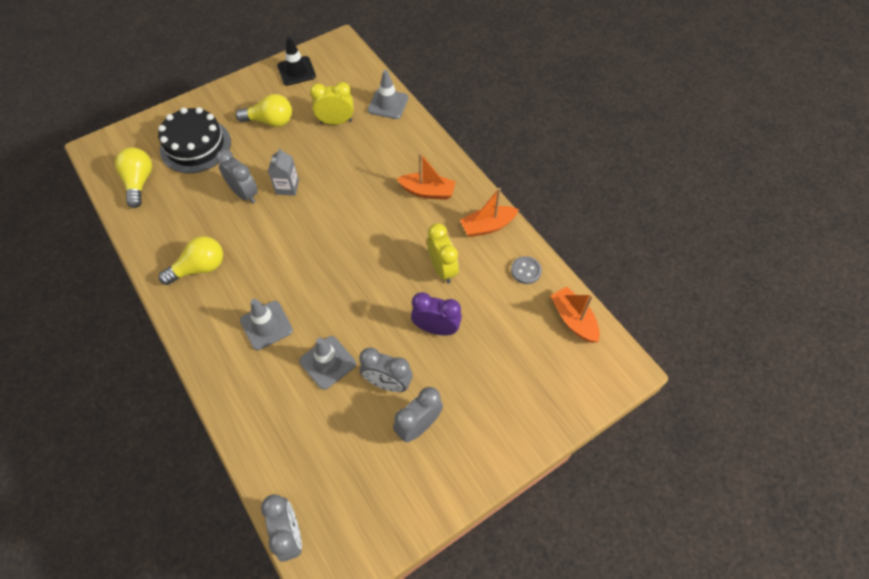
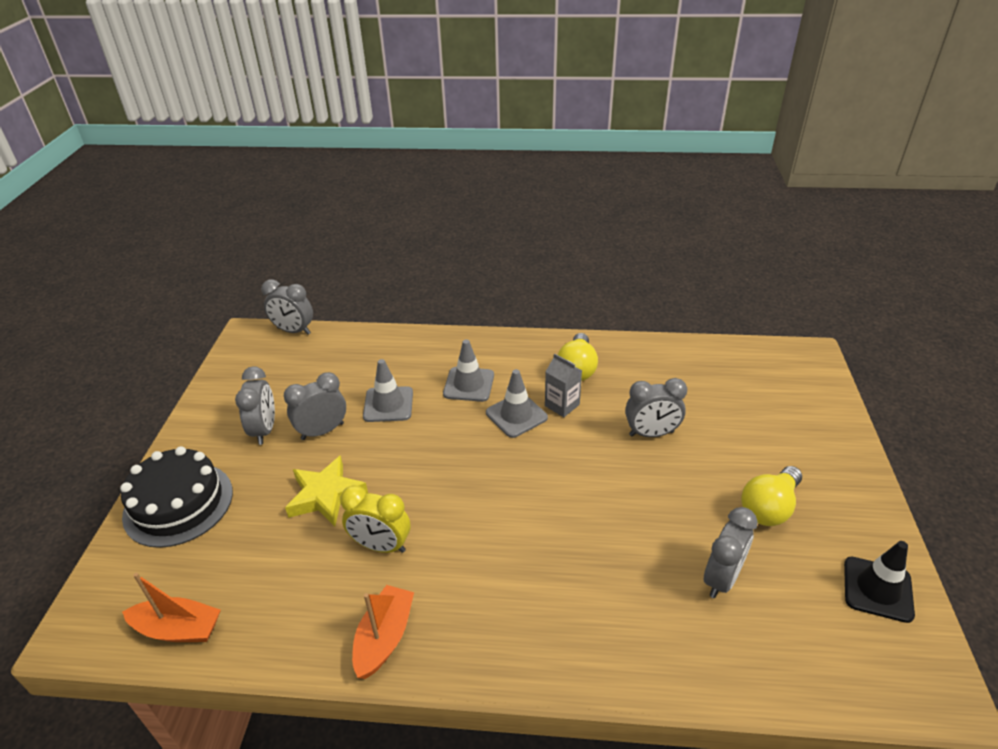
camera: 130 degrees right, 20 degrees down
yellow light bulb [115,147,152,208] -> none
black cake [158,107,231,173] -> black cake moved to [120,446,233,548]
grey carton [268,148,299,196] -> grey carton moved to [545,353,582,417]
yellow clock [310,82,354,125] -> grey clock [704,507,758,598]
grey traffic cone [368,70,409,119] -> grey traffic cone moved to [486,369,548,438]
orange boat [397,153,456,200] -> none
purple clock [411,292,462,335] -> yellow star [285,455,368,526]
grey button [511,256,542,284] -> none

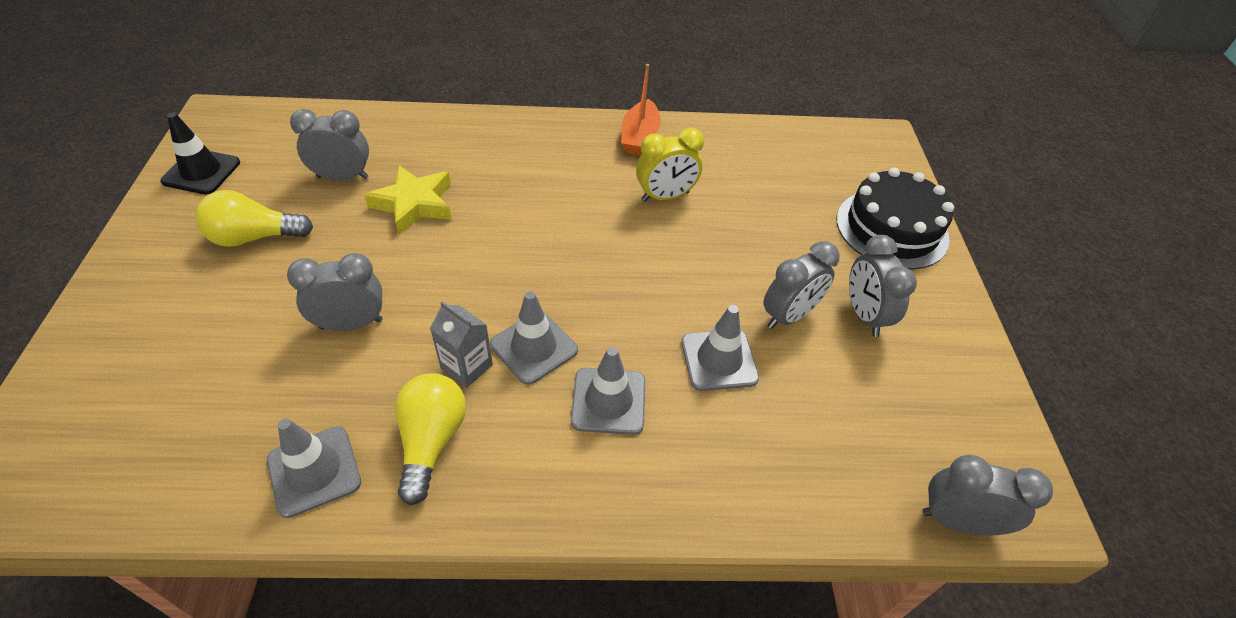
camera: 170 degrees right, 10 degrees up
orange boat [122,573,221,642] -> none
yellow star [285,455,368,526] -> yellow star moved to [364,165,452,235]
yellow clock [340,485,410,553] -> yellow clock turned 150 degrees clockwise [636,128,704,202]
grey clock [704,507,758,598] -> grey clock turned 60 degrees clockwise [290,109,369,181]
yellow light bulb [741,466,802,526] -> yellow light bulb turned 135 degrees counterclockwise [195,190,313,247]
none -> grey traffic cone [267,418,361,518]

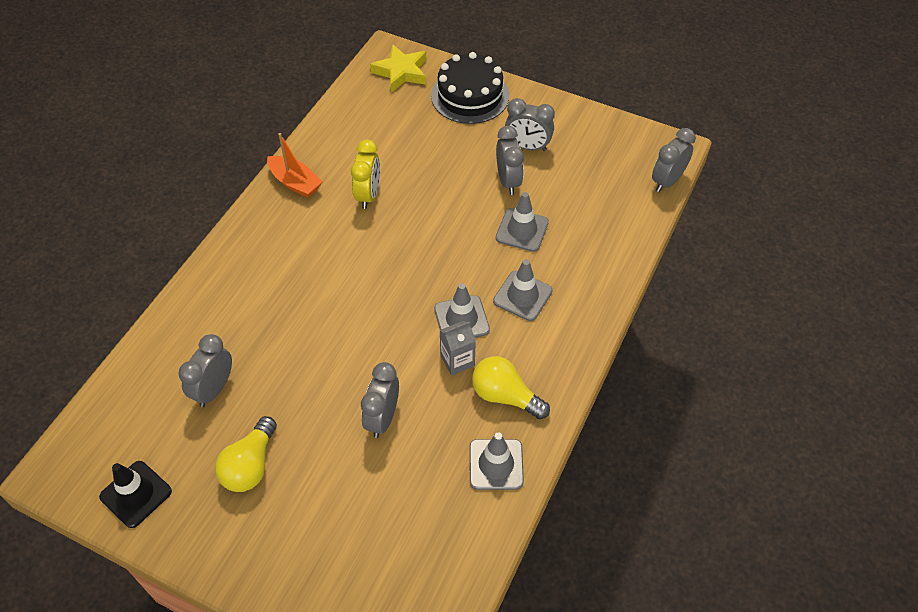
camera: 60 degrees left, 5 degrees up
yellow star [364,165,452,235] -> yellow star moved to [370,44,426,93]

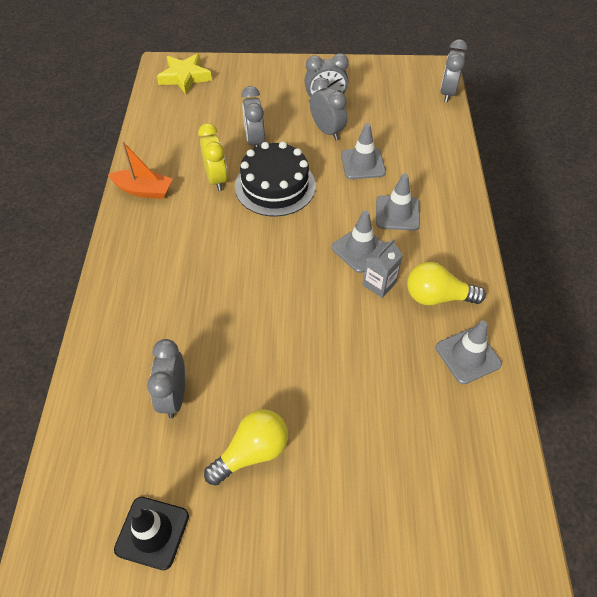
camera: 25 degrees left, 0 degrees up
yellow light bulb [215,416,277,492] -> yellow light bulb turned 120 degrees counterclockwise [204,409,288,485]
grey clock [361,362,399,438] -> grey clock moved to [241,86,265,147]
black cake [431,52,509,124] -> black cake moved to [235,142,316,217]

